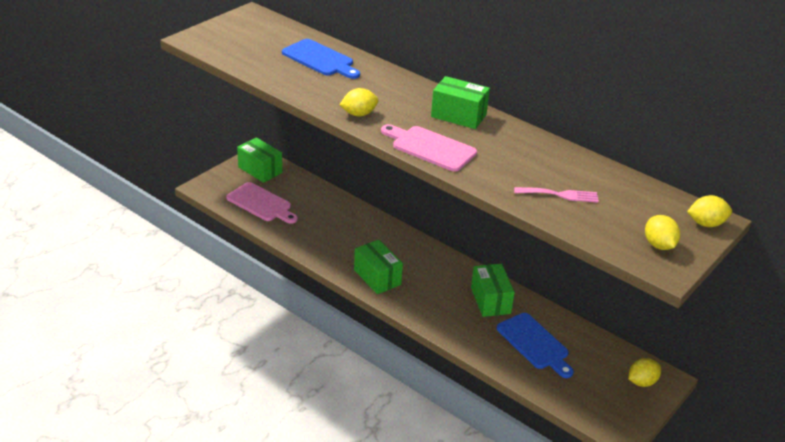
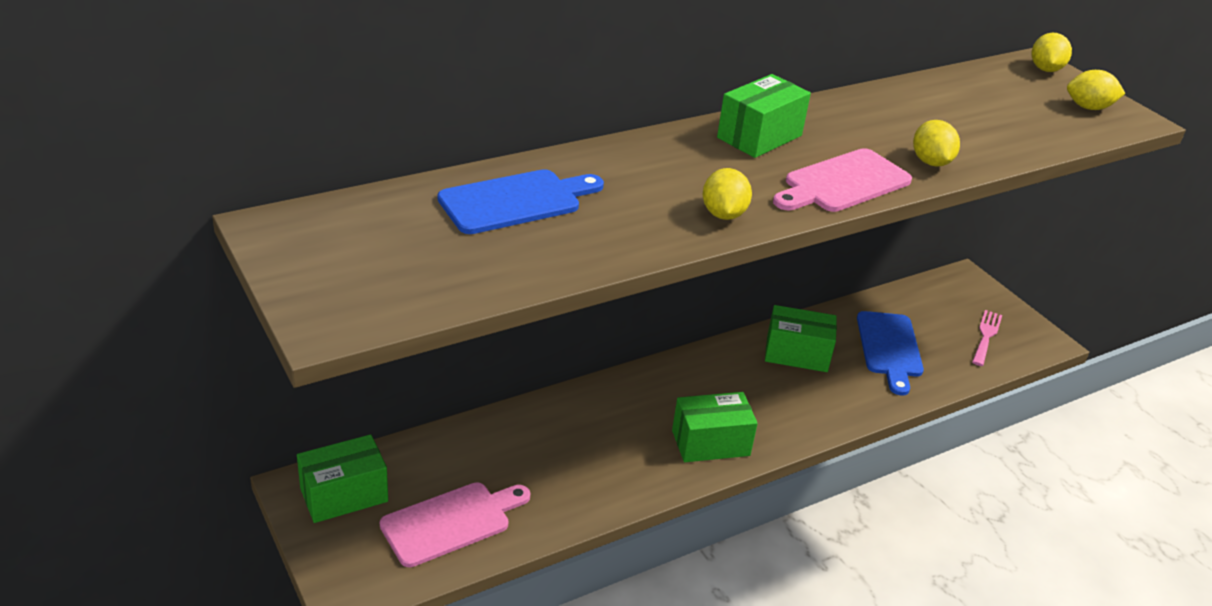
camera: 70 degrees left, 0 degrees up
blue cutting board [497,313,574,378] -> blue cutting board turned 105 degrees clockwise [857,311,924,396]
pink fork [514,187,599,203] -> pink fork moved to [972,310,1002,366]
yellow lemon [628,358,661,387] -> yellow lemon moved to [913,120,960,167]

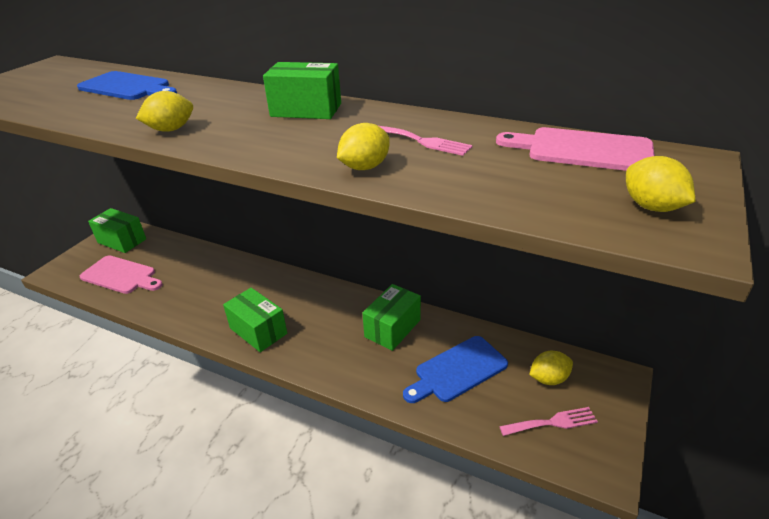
camera: 60 degrees right, 0 degrees up
green box [765,305,837,372] -> green box turned 60 degrees clockwise [362,284,421,351]
pink cutting board [773,148,912,212] -> pink cutting board moved to [496,127,655,171]
yellow lemon [1032,33,1072,72] -> yellow lemon moved to [529,351,573,385]
none -> pink fork [377,125,472,156]

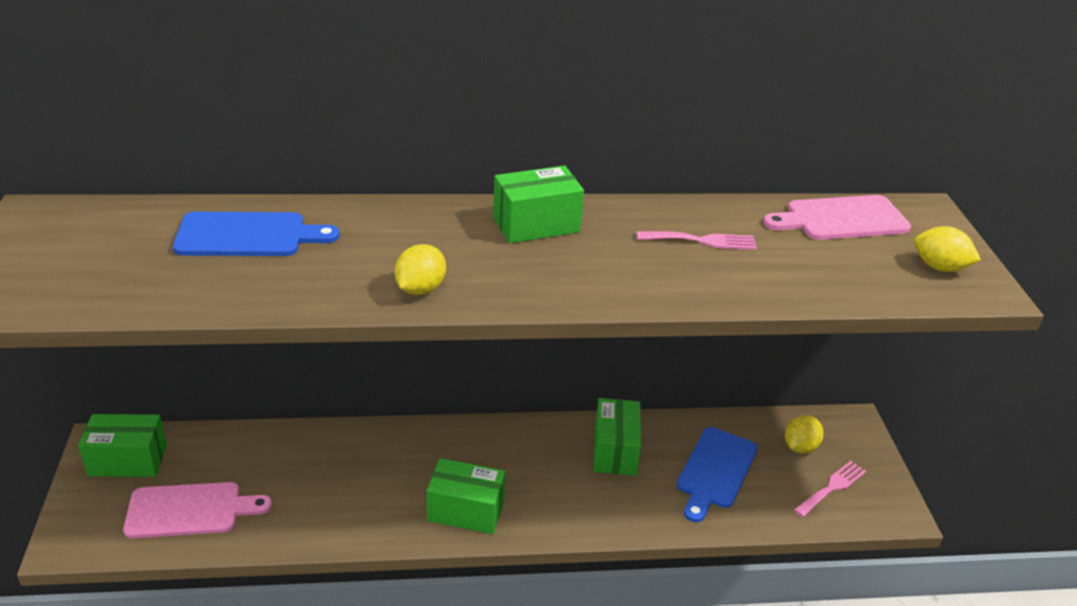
camera: 35 degrees left, 0 degrees up
yellow lemon [337,123,390,170] -> none

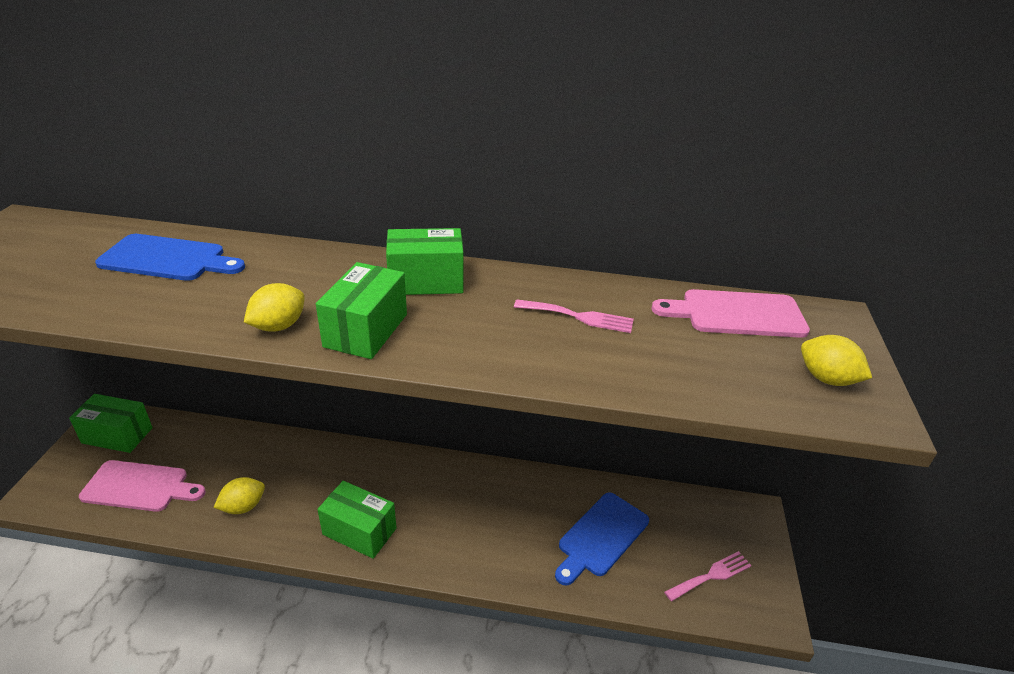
camera: 15 degrees right, 0 degrees up
green box [594,398,641,476] -> green box moved to [316,262,407,359]
yellow lemon [785,415,824,454] -> yellow lemon moved to [213,477,265,514]

